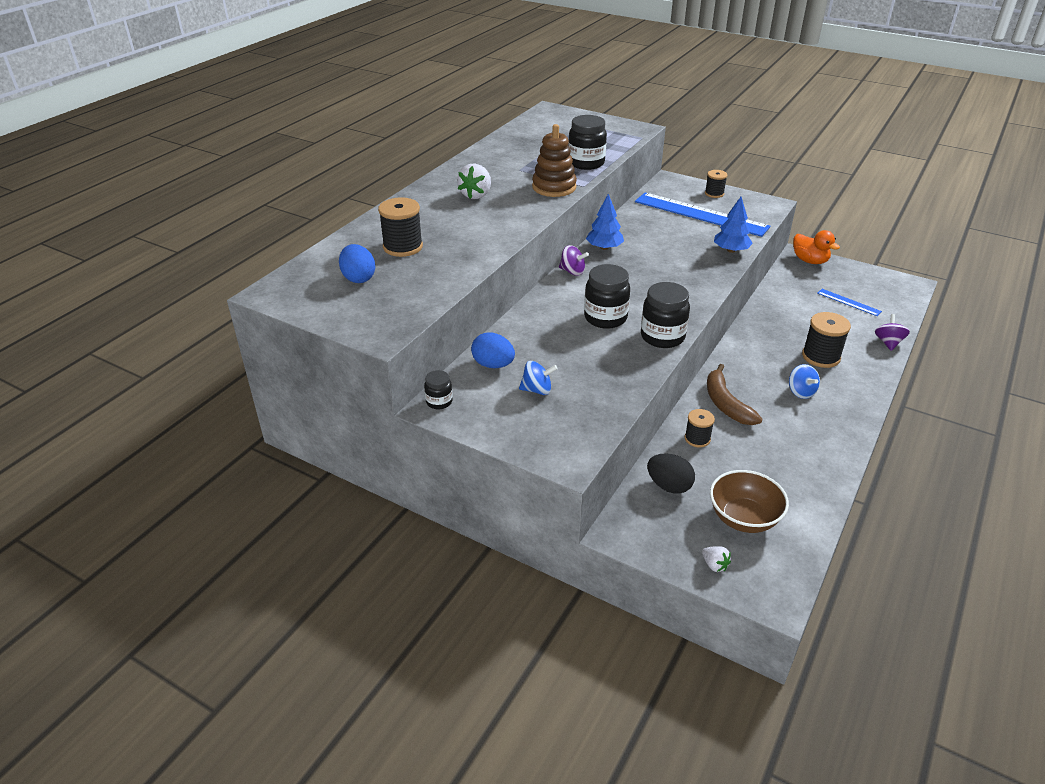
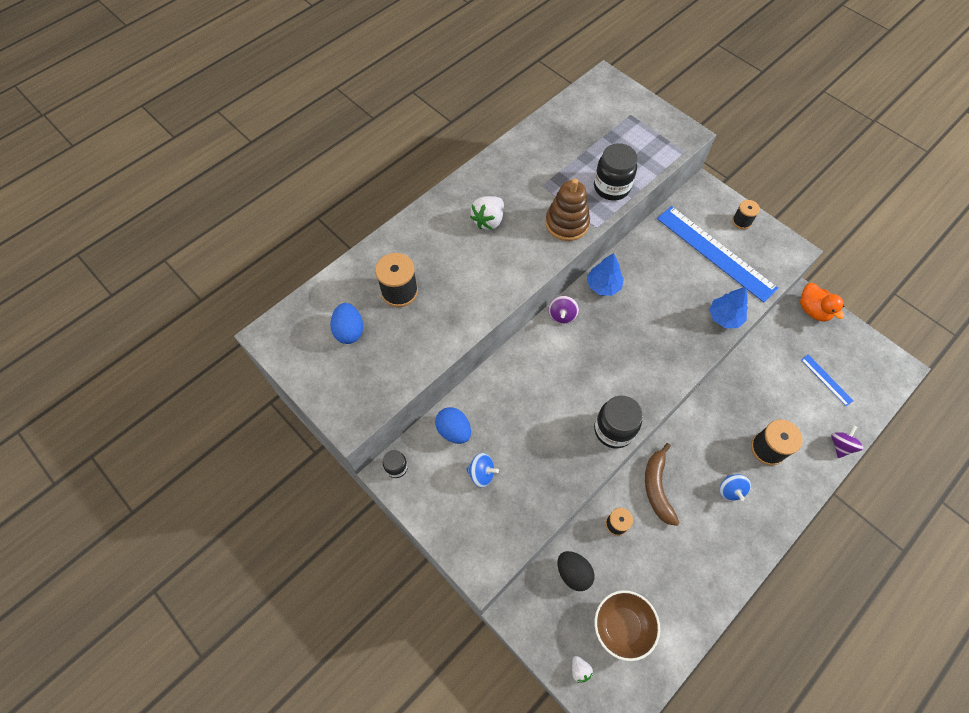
camera: 15 degrees right, 25 degrees up
purple spinning top [559,245,589,276] -> purple spinning top turned 60 degrees clockwise [548,296,579,324]
black jar [584,264,630,329] -> none

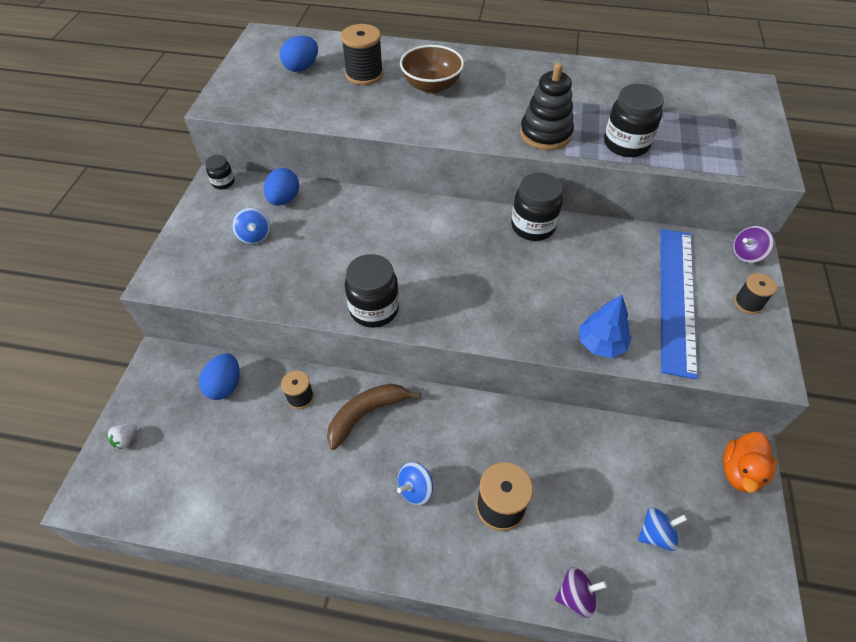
camera: 55 degrees right, 10 degrees down
white strawberry [470,196,504,230] -> none
brown stacking toy [545,178,590,241] -> black stacking toy [520,63,574,150]
purple spinning top [548,296,579,324] -> purple spinning top moved to [733,226,774,263]
black egg [558,551,594,591] -> blue egg [199,353,240,400]
blue tree [587,253,624,296] -> black jar [511,173,562,241]
brown bowl [595,590,660,661] -> brown bowl moved to [400,45,464,94]
blue ruler [801,355,854,406] -> blue spinning top [638,507,688,551]

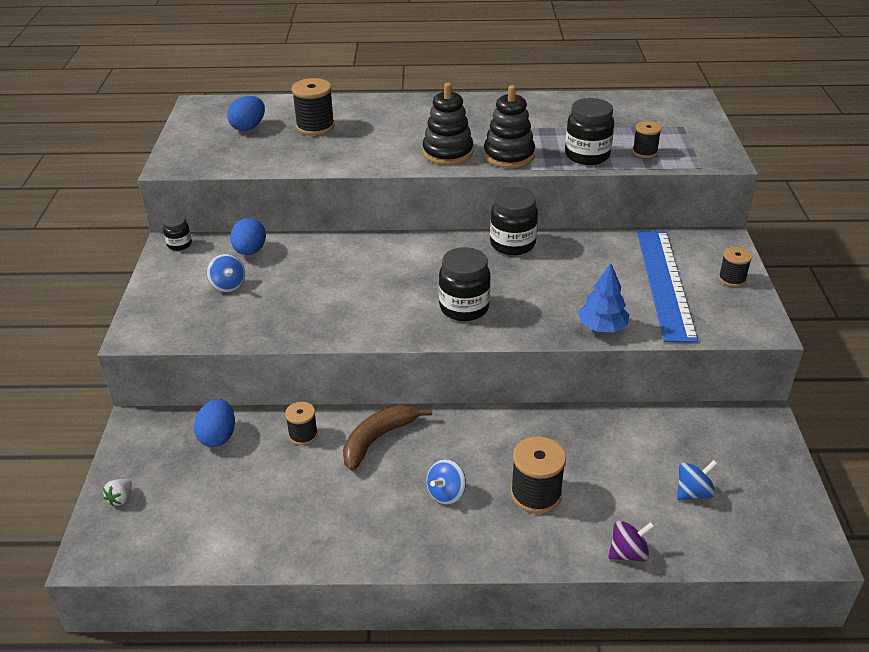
camera: 10 degrees left, 15 degrees down
black jar [345,254,399,328] -> black jar moved to [439,247,491,321]
brown bowl [400,45,464,94] -> none
orange duck [723,432,777,493] -> none
purple spinning top [733,226,774,263] -> none
none -> black stacking toy [423,83,473,165]
none -> black spool [632,121,662,158]

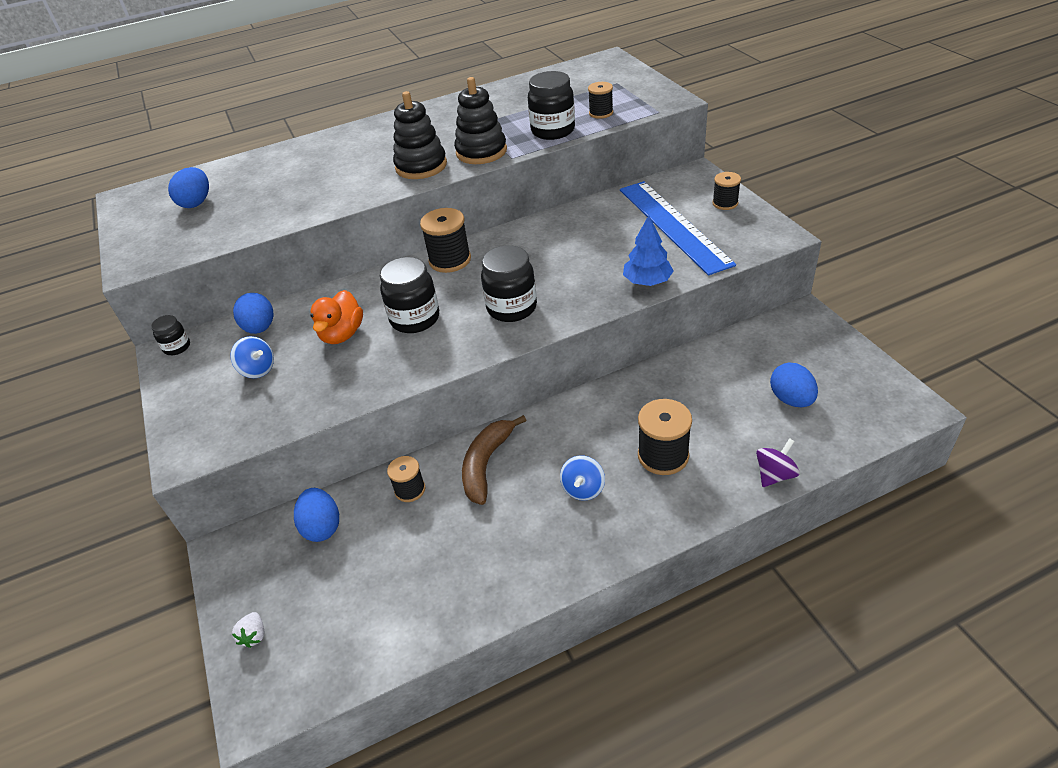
camera: 20 degrees left, 5 degrees up
black spool [292,78,335,136] -> black spool moved to [420,208,471,273]
black jar [490,188,538,255] -> black jar moved to [380,257,439,333]
blue spinning top [677,460,717,500] -> blue egg [770,363,818,407]
none -> orange duck [310,290,363,344]

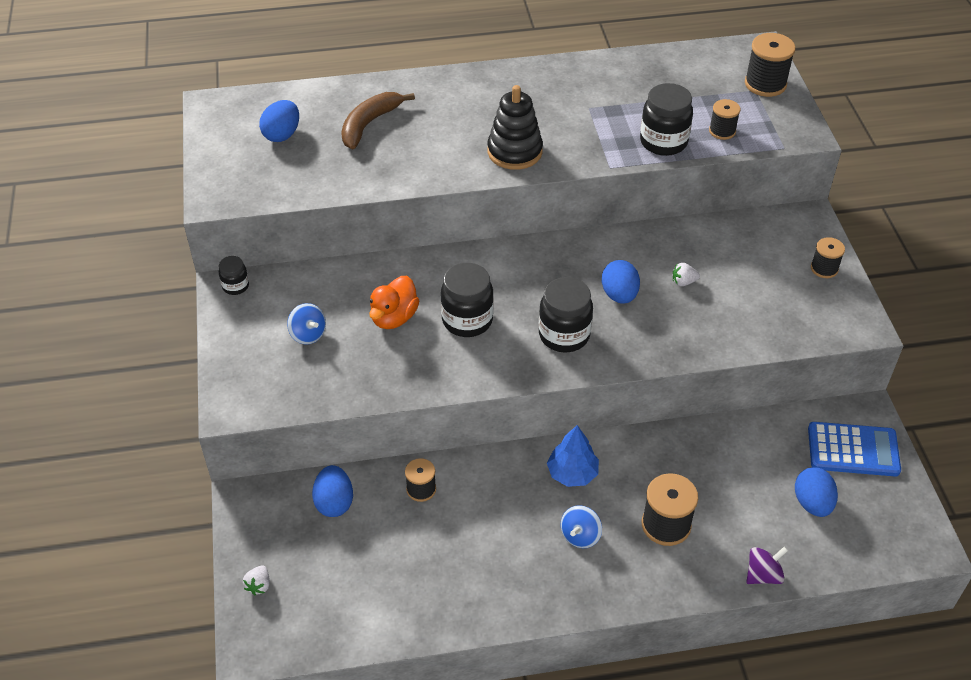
camera: 10 degrees right, 5 degrees up
blue egg [233,293,273,334] -> blue egg moved to [602,260,640,304]
black spool [420,208,471,273] -> black spool moved to [745,33,796,97]
black stacking toy [454,77,507,164] -> none
brown banana [462,415,526,505] -> brown banana moved to [341,92,415,149]
blue ruler [620,181,736,275] -> none
blue tree [623,215,674,286] -> blue tree moved to [547,425,599,487]
none -> white strawberry [673,263,700,286]
none -> blue calculator [808,422,901,476]

